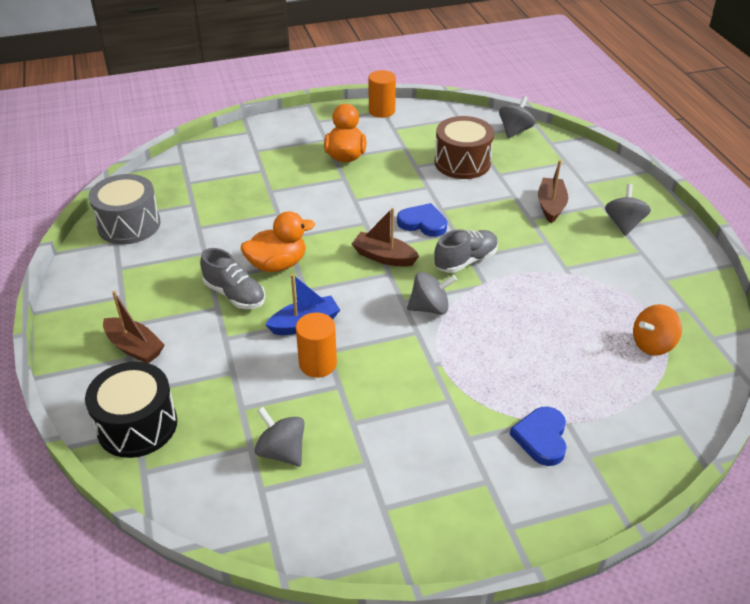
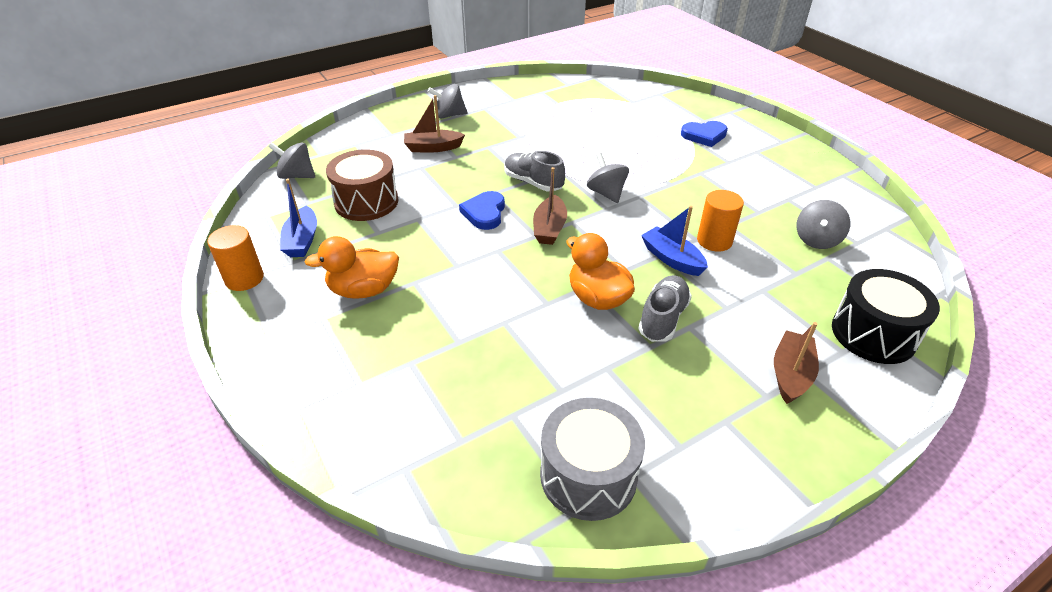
camera: 105 degrees left, 0 degrees up
orange spinning top [633,304,682,356] -> none
none -> blue boat [280,179,317,257]

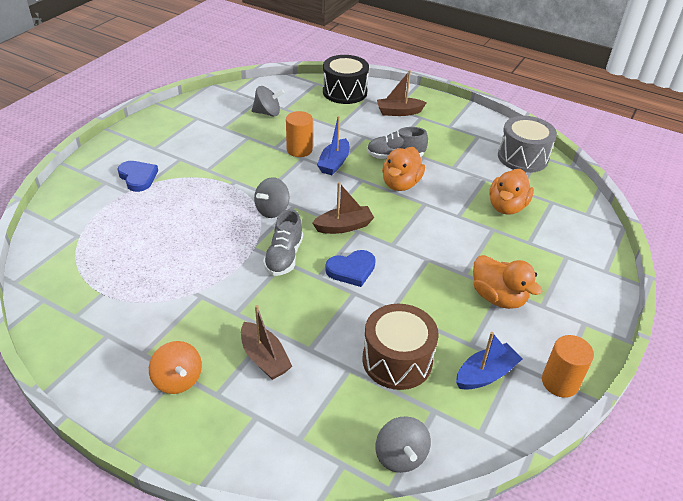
camera: 120 degrees left, 0 degrees up
grey spinning top [428,84,468,118] -> orange spinning top [149,341,202,394]
none -> orange duck [489,169,534,215]

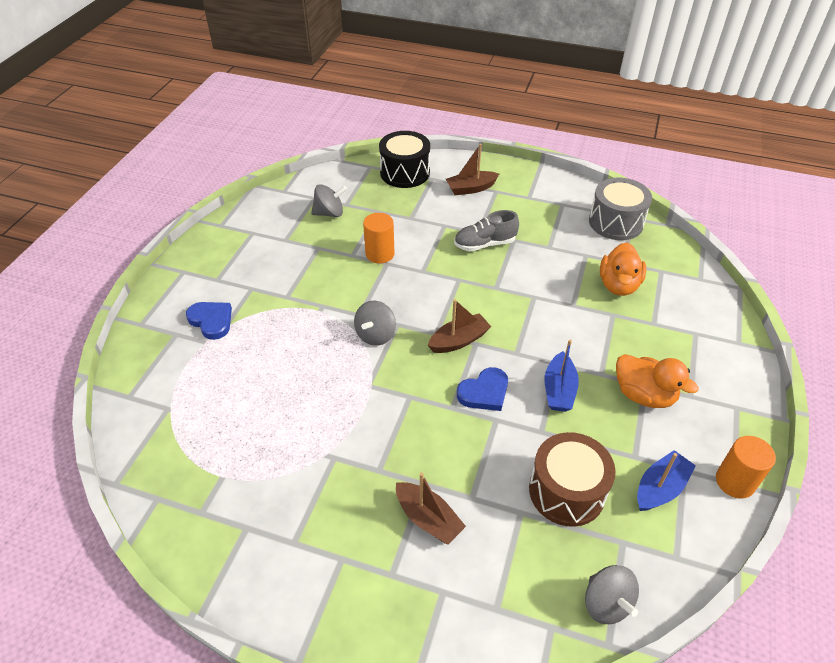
camera: 10 degrees left, 5 degrees up
orange spinning top [149,341,202,394] -> none
grey shoe [263,209,303,276] -> none
blue boat [317,116,350,175] -> blue boat moved to [545,340,579,412]
orange duck [382,147,425,191] -> none

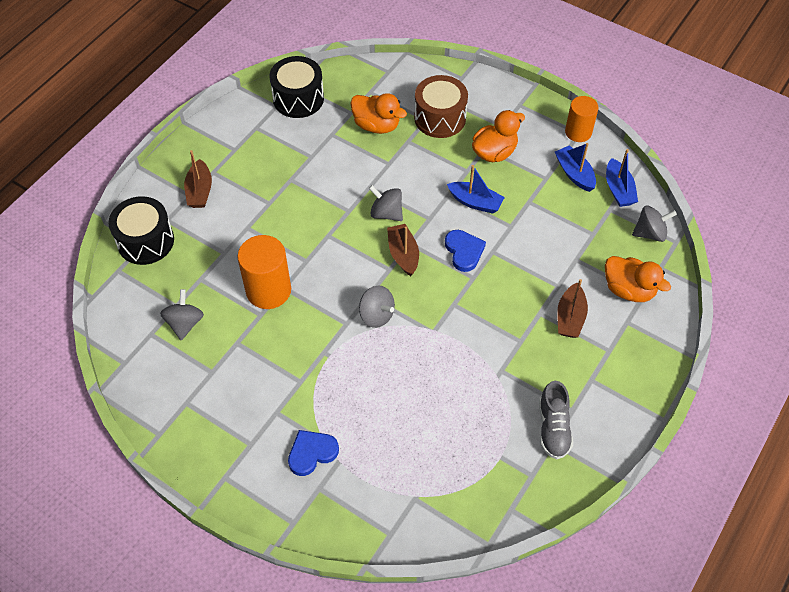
camera: 75 degrees left, 10 degrees up
orange cylinder [363,213,394,263] -> orange cylinder [237,235,291,309], size x1.52
brown boat [396,472,466,544] -> brown boat turned 135 degrees clockwise [557,279,588,338]
grey shoe [454,210,519,251] -> grey shoe moved to [539,381,573,459]
brown drum [529,432,616,527] -> brown drum moved to [414,75,468,138]
grey drum [589,178,652,240] -> black drum [269,56,324,118]
none -> grey spinning top [369,185,403,221]
none -> orange duck [605,256,671,302]
none -> blue boat [606,149,638,207]

